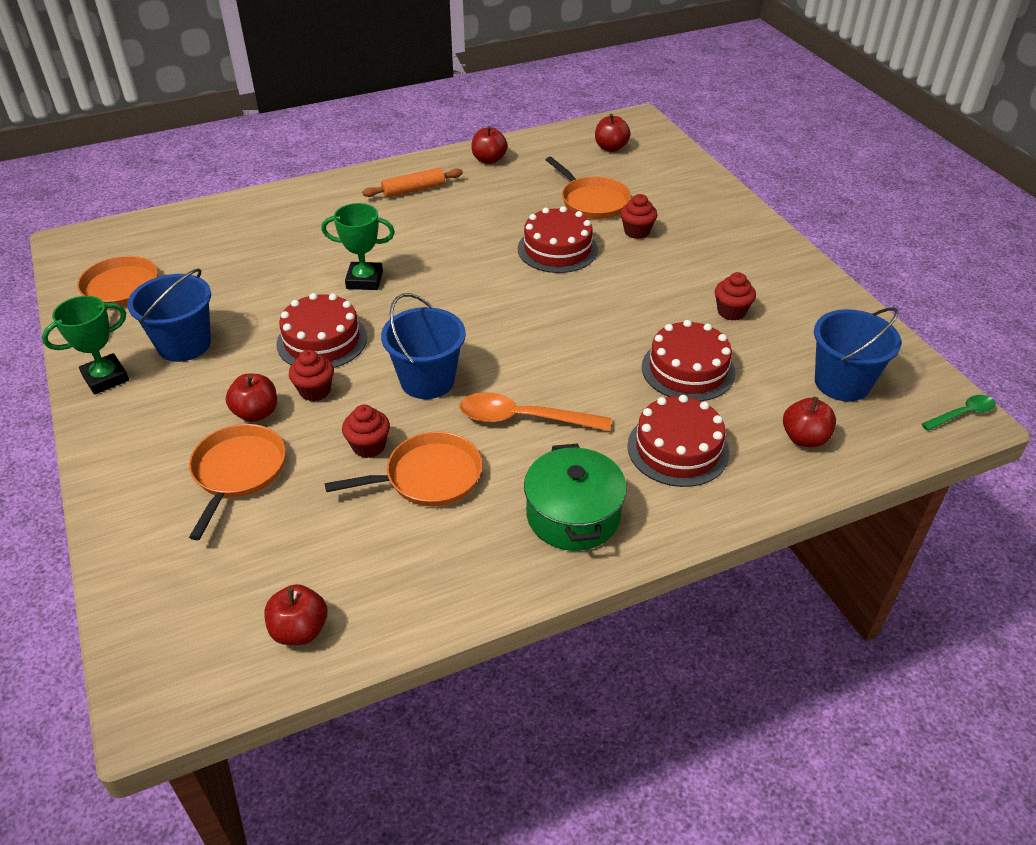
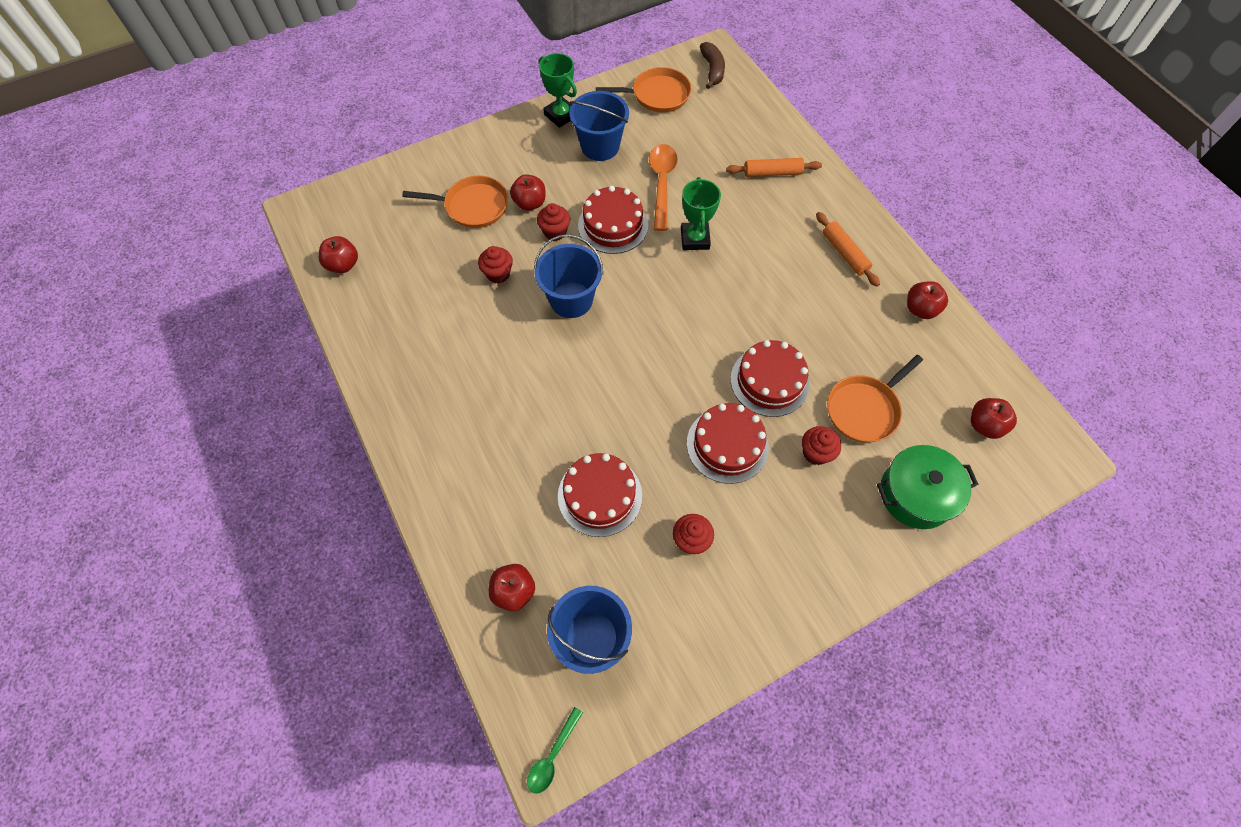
camera: 85 degrees right, 20 degrees up
orange pan [325,432,482,506] -> none
orange spoon [459,392,612,431] -> orange spoon moved to [649,144,678,231]
green pot [524,443,627,551] -> green pot moved to [877,445,978,529]
red cake [627,395,729,487] -> red cake moved to [687,403,769,484]
green spoon [922,395,996,431] -> green spoon turned 60 degrees clockwise [527,707,583,794]
none -> brown banana [700,42,725,89]
none -> orange rolling pin [726,158,822,177]

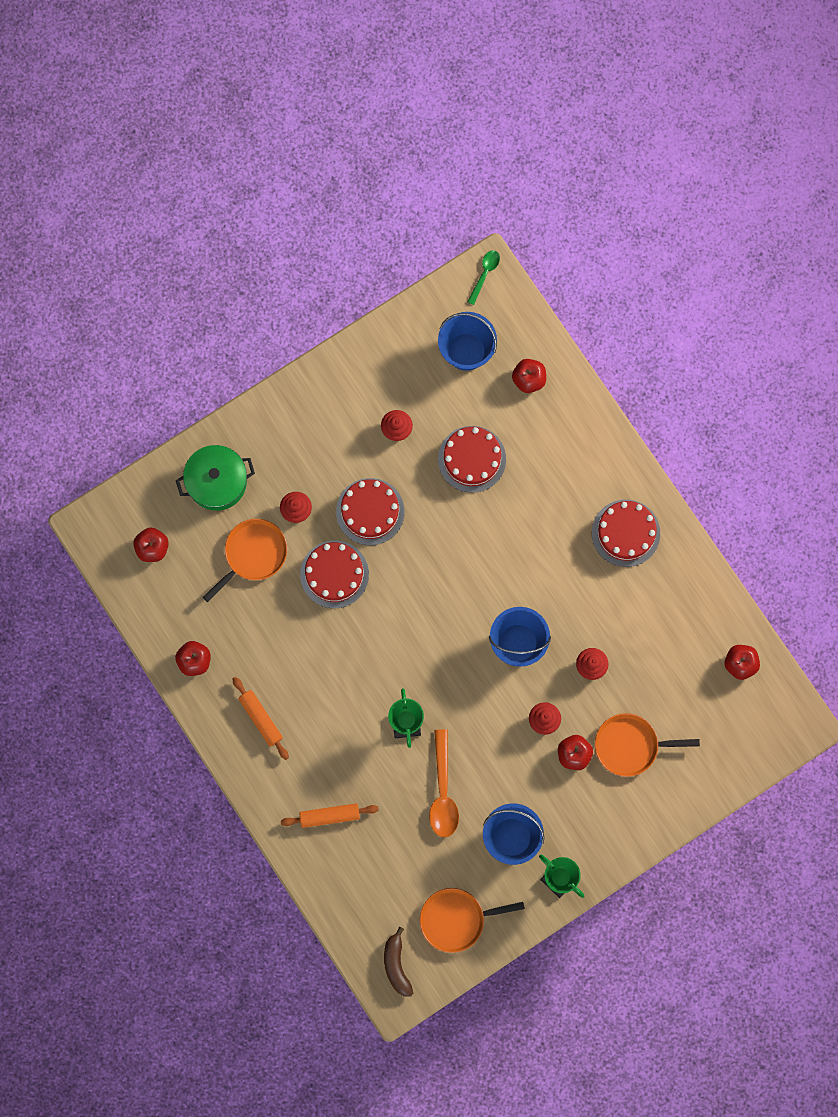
camera: 175 degrees right, 15 degrees up
red cake [578,186,648,254] -> red cake moved to [592,500,660,567]

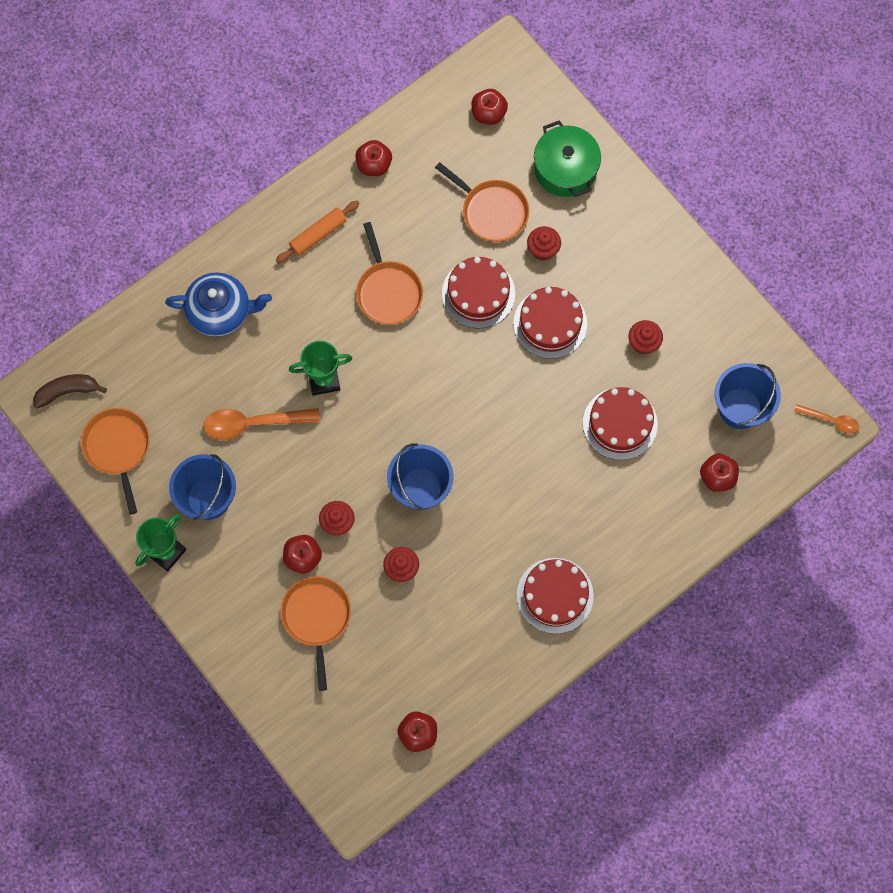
camera: 85 degrees right, 5 degrees down
orange rolling pin [281,803,379,828] -> blue teapot [165,272,272,337]
green spoon [468,250,500,305] -> orange spoon [794,404,859,434]
none -> orange pan [356,222,423,325]

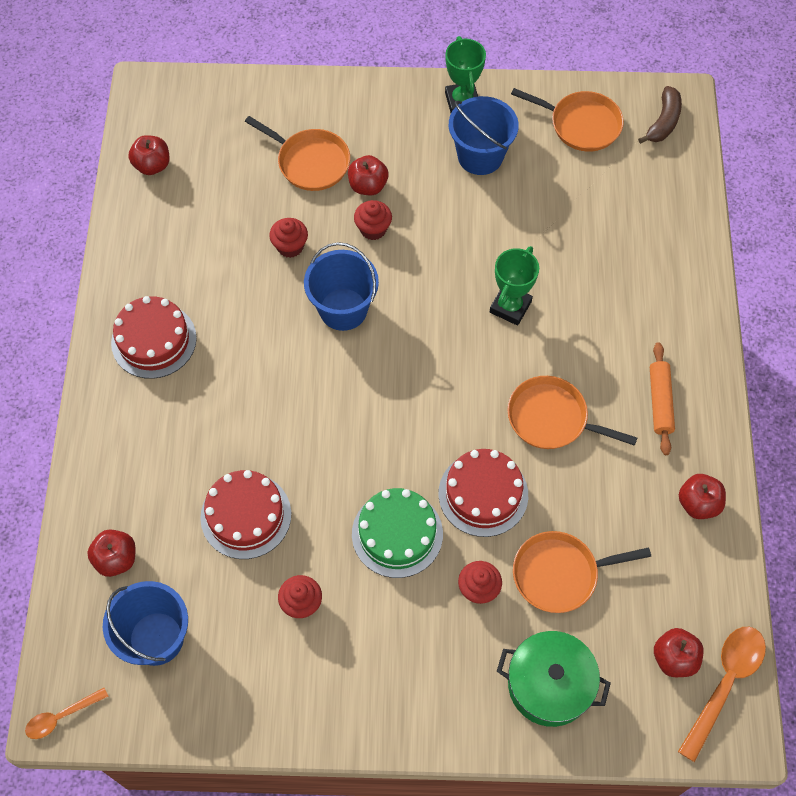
camera: 130 degrees right, 10 degrees down
blue teapot [165,272,272,337] -> none
orange spoon [203,408,320,440] -> orange spoon moved to [678,627,766,762]
red cake [513,287,587,359] -> green cake [352,488,443,578]

